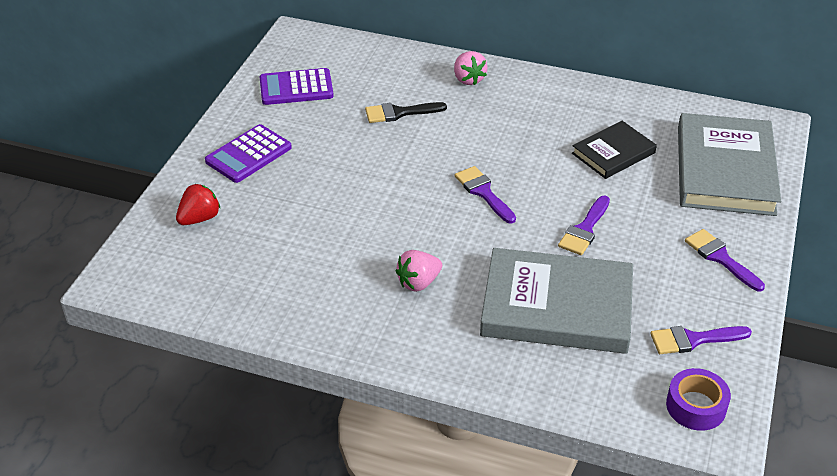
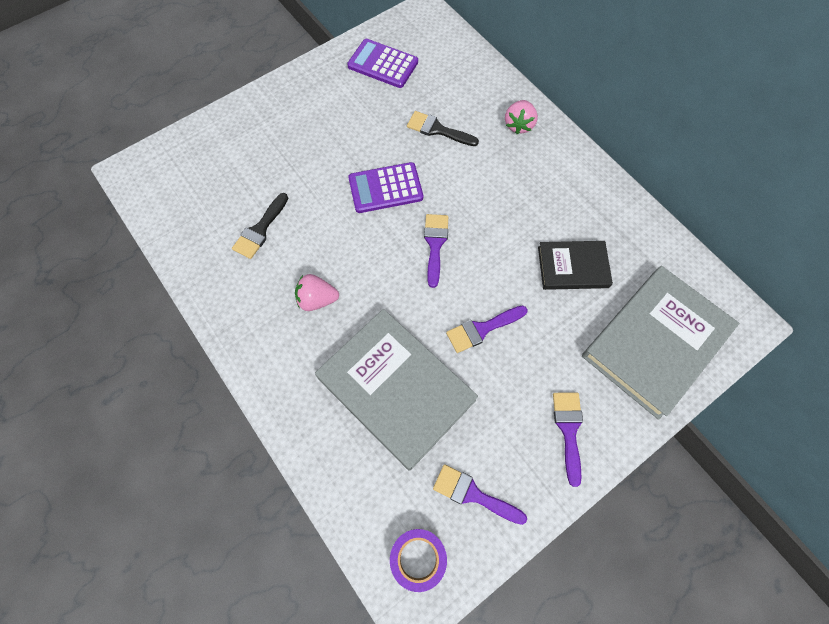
camera: 35 degrees right, 25 degrees up
red strawberry [176,184,220,225] -> none
purple calculator [205,124,292,183] -> purple calculator moved to [348,162,423,213]
none -> black brush [232,193,288,259]

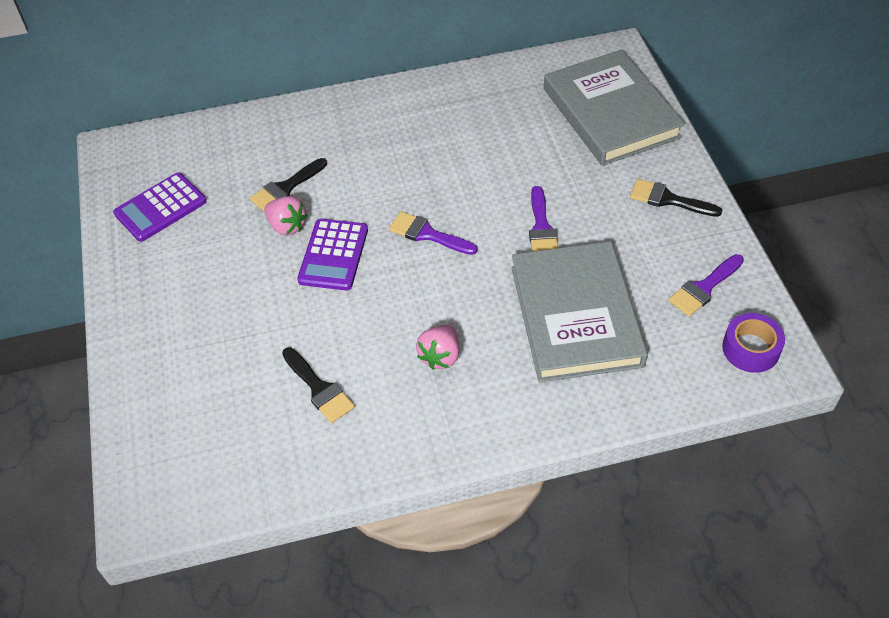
camera: 65 degrees left, 15 degrees down
grey book [315,309,478,471] -> grey book turned 75 degrees counterclockwise [512,241,648,382]
pink strawberry [505,100,538,134] -> pink strawberry moved to [264,196,307,236]
black book [538,241,613,290] -> none
purple brush [553,393,583,487] -> black brush [630,179,722,217]

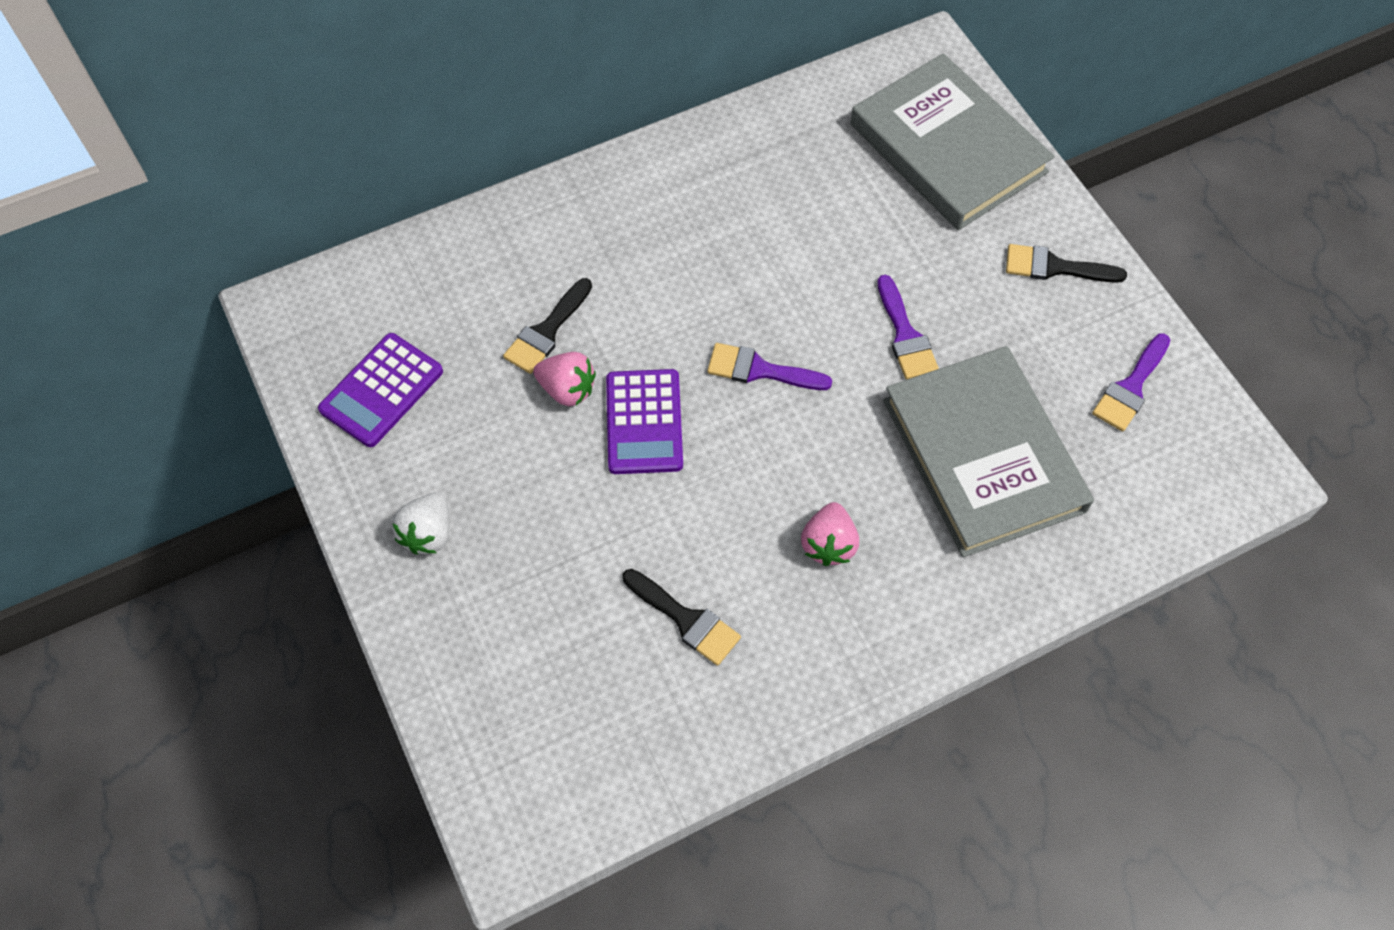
camera: 15 degrees left, 10 degrees up
purple tape [722,313,785,373] -> none
none -> white strawberry [392,493,449,554]

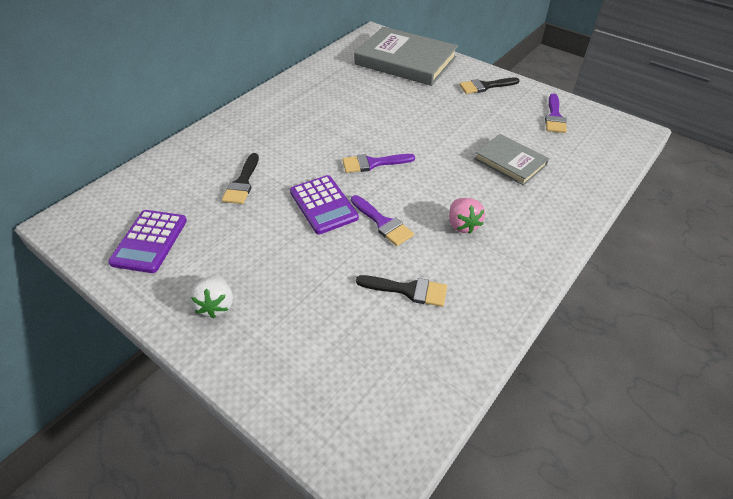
camera: 25 degrees left, 15 degrees down
pink strawberry [533,352,596,406] -> none
purple brush [877,275,939,379] -> purple brush moved to [351,195,414,246]
grey book [883,346,1094,557] -> grey book [474,134,549,186], size x0.55

